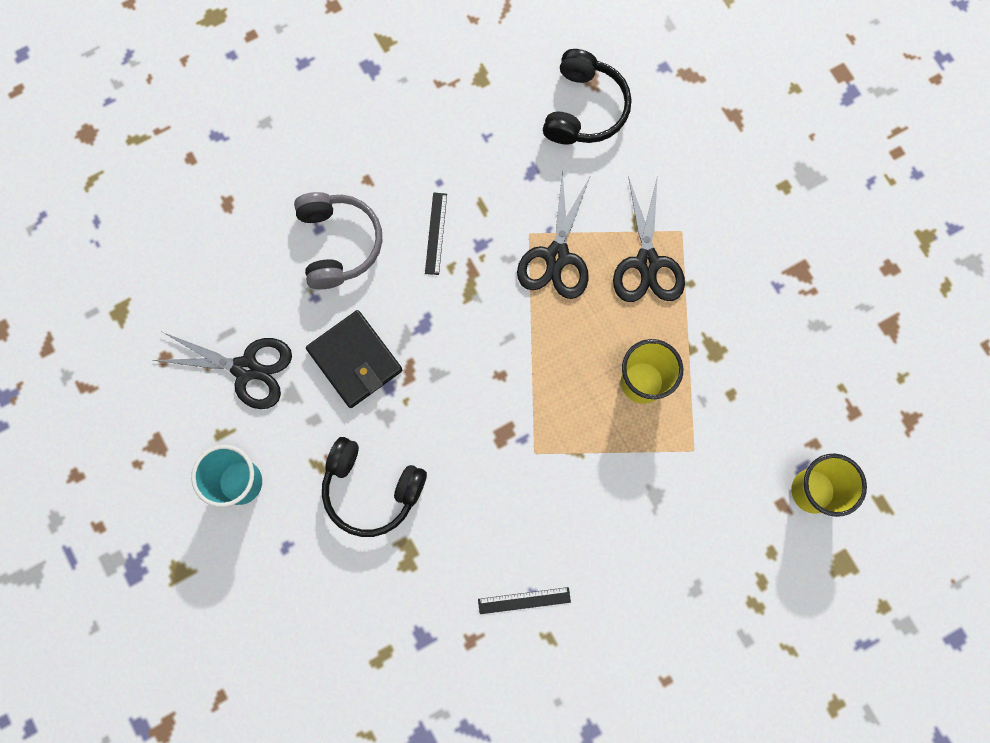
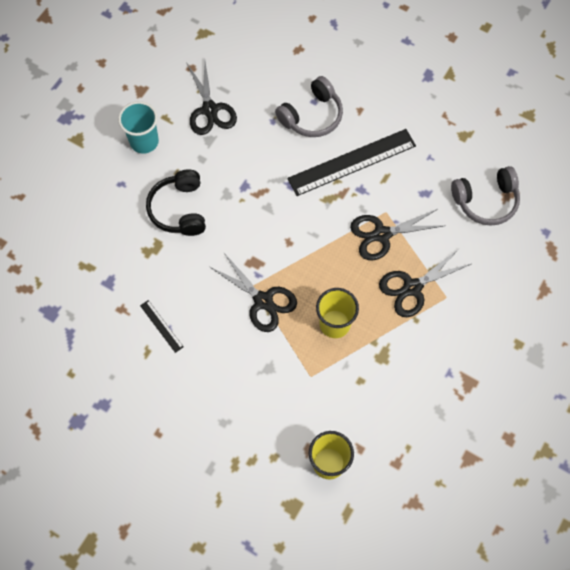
camera: 60 degrees right, 10 degrees down
black wallet [306,310,402,408] -> none
black ruler [425,193,447,275] -> black ruler [287,129,416,196], size x2.29
black headphones [543,49,631,145] -> grey headphones [451,166,520,226]
none -> black scissors [210,253,297,332]

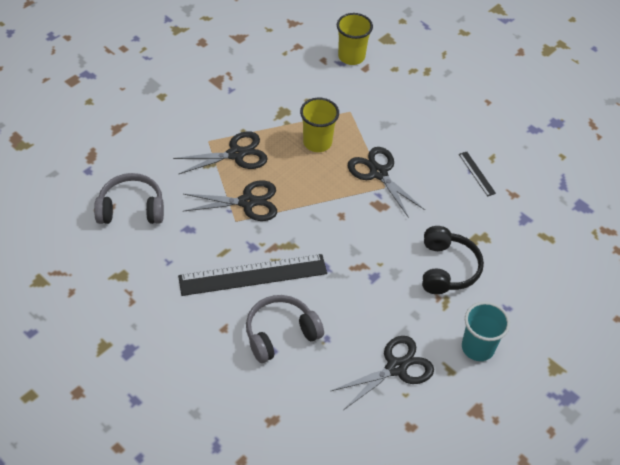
camera: 170 degrees left, 15 degrees down
black scissors [187,62,237,135] -> black scissors turned 60 degrees clockwise [331,336,434,410]

